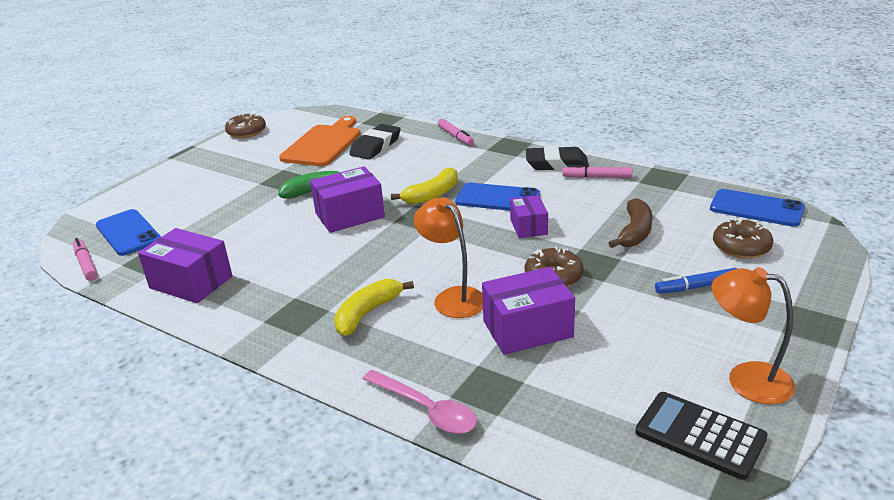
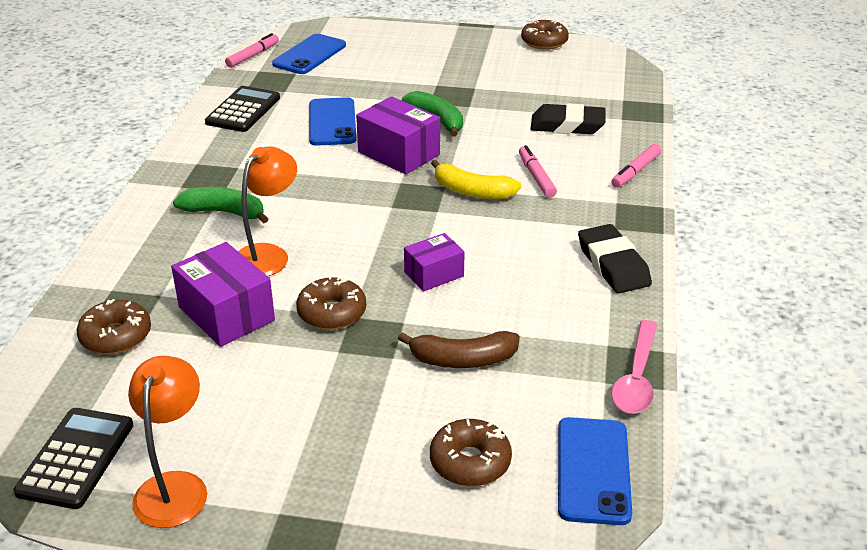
camera: 65 degrees right, 5 degrees up
purple box [138,228,232,303] -> black calculator [205,86,280,132]
orange cutting board [279,116,361,166] -> none
yellow banana [334,279,414,336] -> green banana [173,187,268,223]
pink spoon [362,370,477,434] -> pink spoon moved to [611,320,658,414]
blue phone [455,183,540,211] -> blue phone moved to [309,97,357,145]
pink marker [562,165,632,178] -> pink marker moved to [519,145,557,198]
blue marker [655,268,737,294] -> none
none -> brown donut [77,299,151,354]

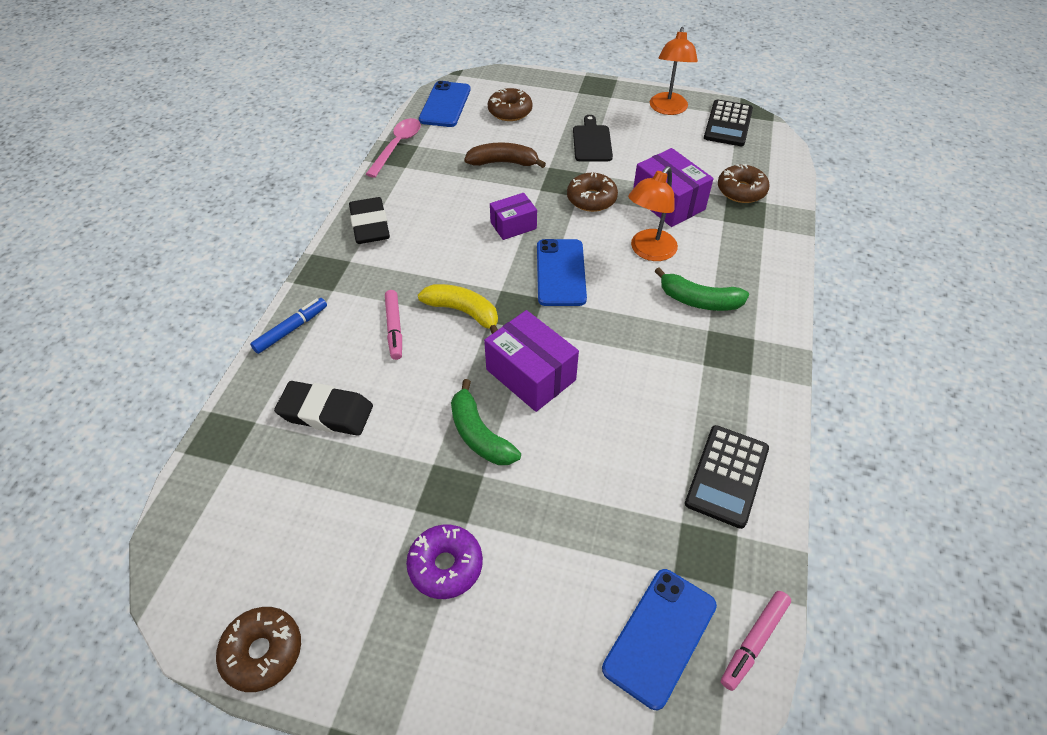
camera: 175 degrees left, 15 degrees up
blue phone [309,97,357,145] -> blue phone moved to [537,239,587,306]
pink marker [611,144,661,188] -> blue marker [250,298,327,354]
none -> purple donut [406,524,483,599]
none -> black cutting board [573,115,613,162]

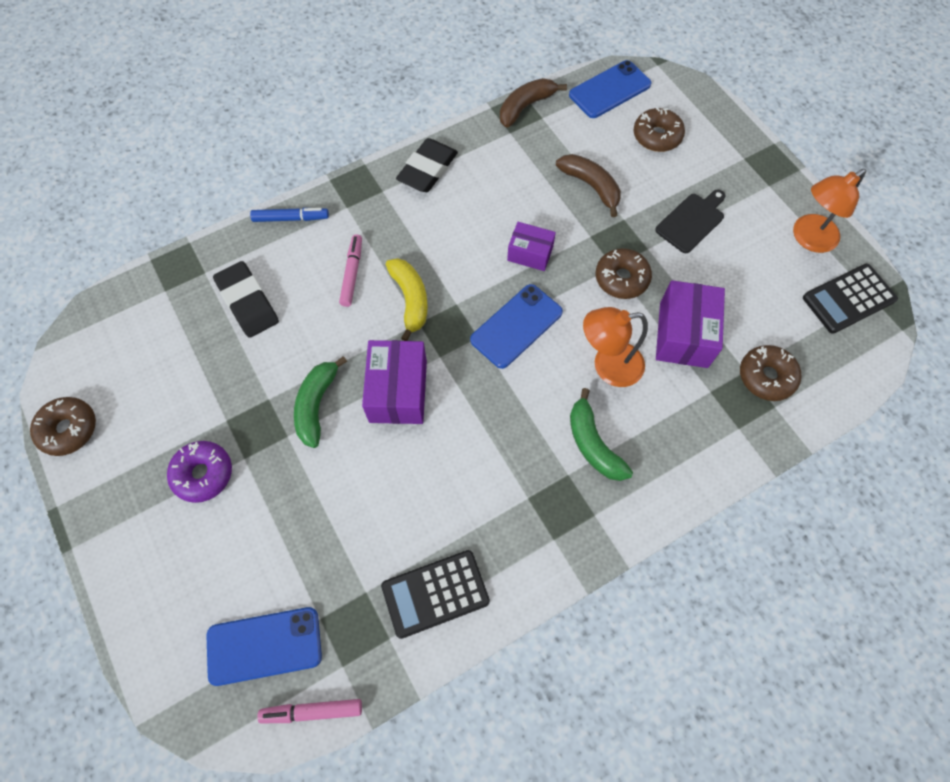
camera: 45 degrees right, 15 degrees up
pink spoon [366,118,421,178] -> brown banana [500,78,567,128]
pink marker [385,290,402,360] -> pink marker turned 150 degrees clockwise [339,234,362,307]

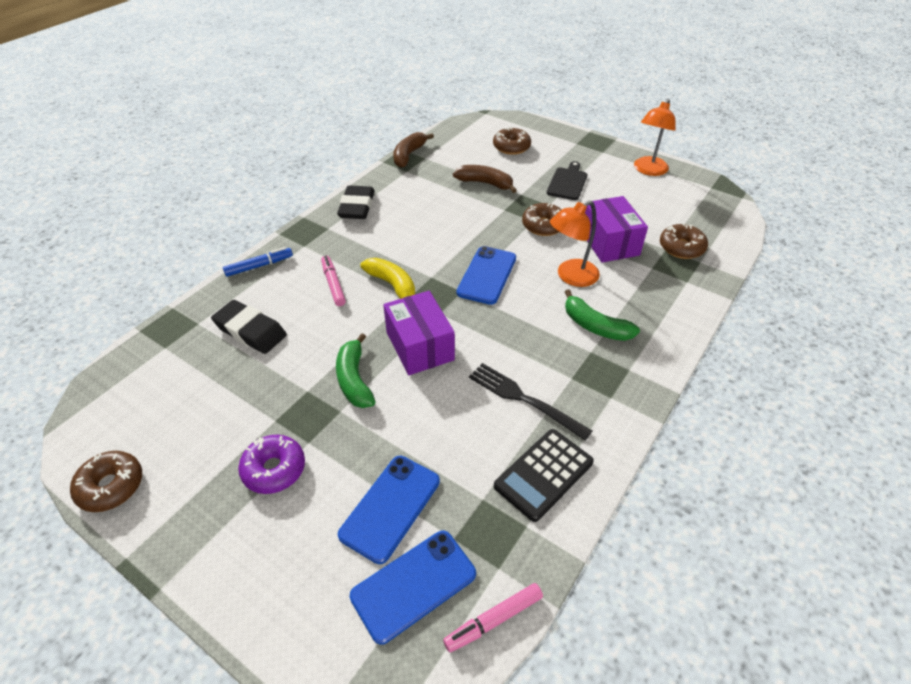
camera: 25 degrees left, 20 degrees down
purple box [507,222,556,271] -> none
blue phone [569,60,651,118] -> blue phone moved to [338,456,440,564]
black calculator [803,264,898,334] -> none
none -> black fork [469,363,592,441]

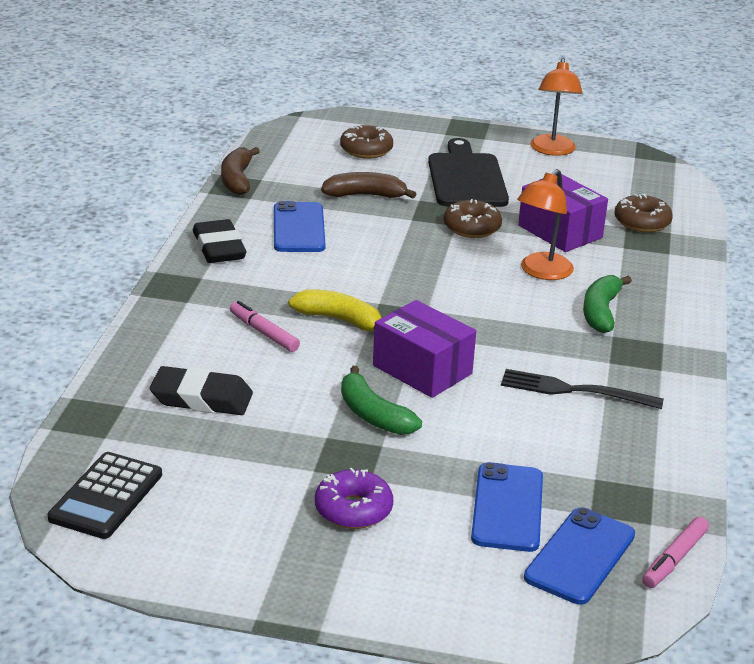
camera: 25 degrees left, 15 degrees down
brown donut [70,451,142,512] -> none
blue marker [223,247,293,277] -> none
blue phone [456,246,516,305] -> blue phone moved to [274,201,326,252]
black calculator [494,429,594,522] -> black calculator moved to [48,452,162,539]
black cutting board [547,161,587,200] -> black cutting board [428,138,509,207], size x1.63
green banana [565,289,640,341] -> green banana turned 90 degrees clockwise [583,275,632,333]

